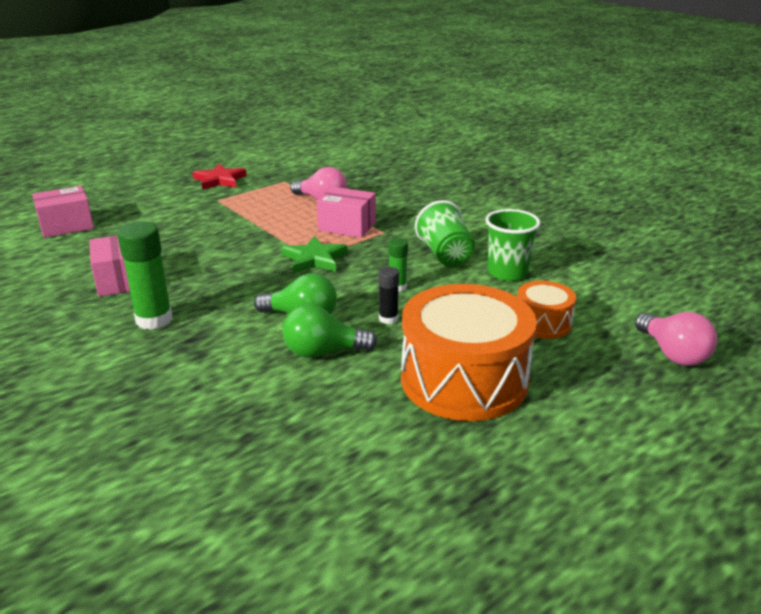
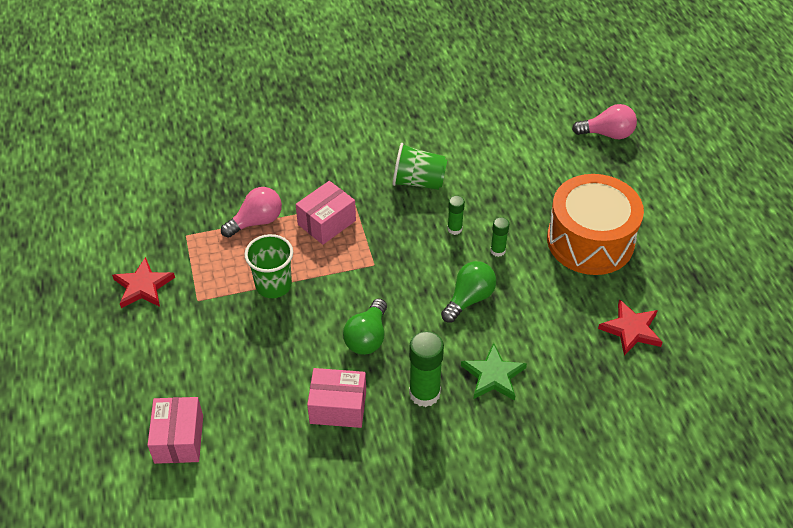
camera: 65 degrees left, 20 degrees up
green star [282,236,348,273] -> green star moved to [461,343,527,401]
green light bulb [283,304,377,358] -> green light bulb moved to [343,299,387,355]
black glue stick [378,267,399,324] -> green glue stick [490,217,509,257]
green cup [486,209,541,281] -> green cup moved to [244,234,293,298]
orange drum [517,281,576,339] -> none
none -> red star [598,299,663,356]

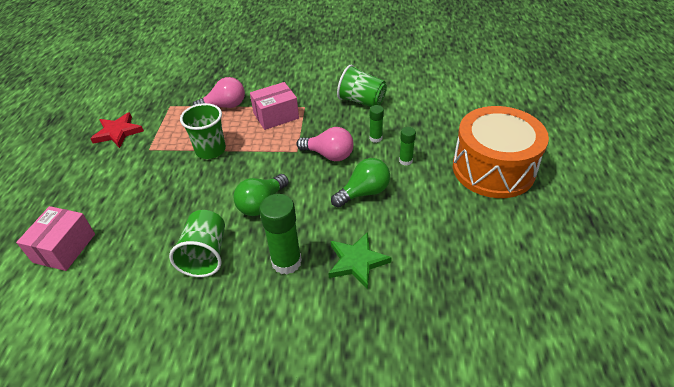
camera: 20 degrees right, 5 degrees down
pink box [307,368,366,428] -> green cup [169,210,225,277]
pink light bulb [572,104,637,139] -> pink light bulb moved to [297,127,354,161]
red star [598,299,663,356] -> none

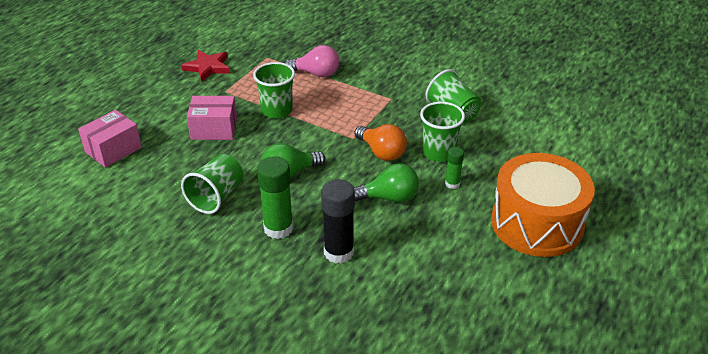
camera: 25 degrees right, 5 degrees down
pink box [250,82,299,130] -> pink box moved to [187,96,237,140]
pink light bulb [297,127,354,161] -> orange light bulb [354,124,407,161]
green star [328,232,392,289] -> black glue stick [321,179,355,264]
green glue stick [369,105,384,143] -> green cup [420,102,465,162]

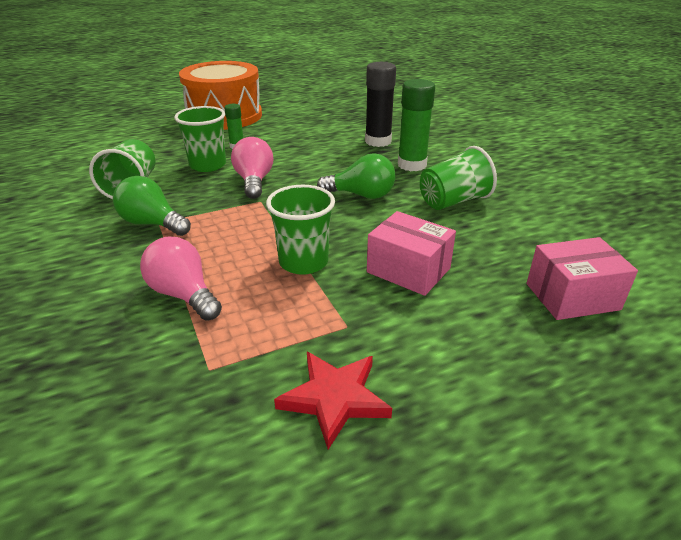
camera: 145 degrees left, 5 degrees down
orange light bulb [354,124,407,161] -> pink light bulb [231,137,274,199]
green light bulb [354,163,419,202] -> green light bulb moved to [113,176,191,236]

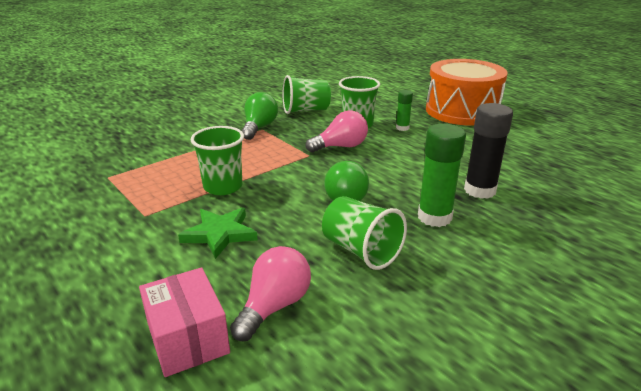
camera: 75 degrees right, 5 degrees down
pink light bulb [140,237,222,321] -> pink light bulb moved to [230,246,311,341]
red star [274,352,392,450] -> none
pink box [367,211,456,296] -> green star [178,208,258,259]

